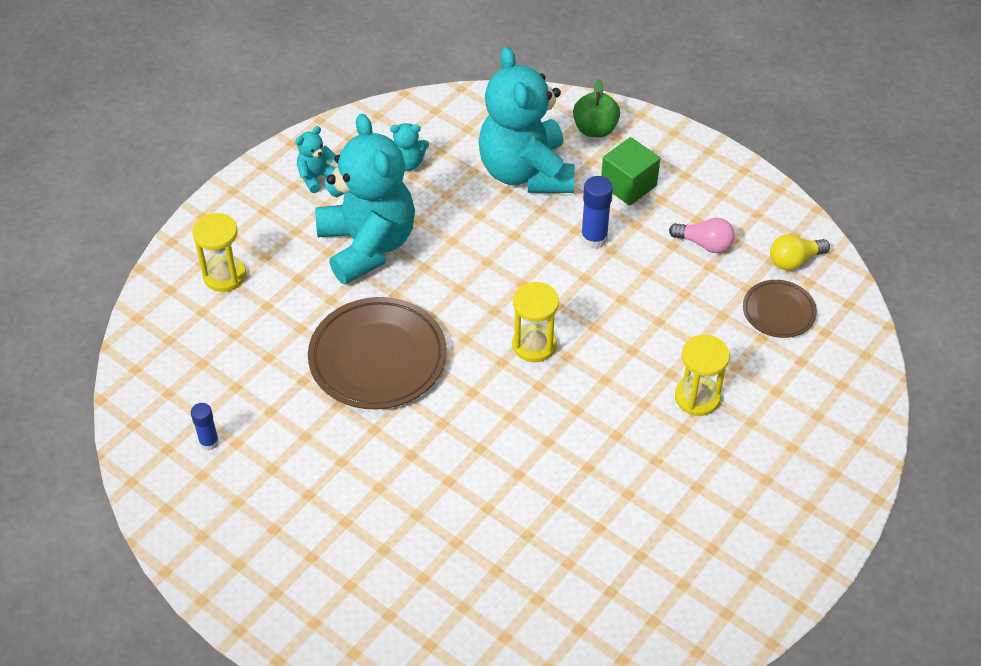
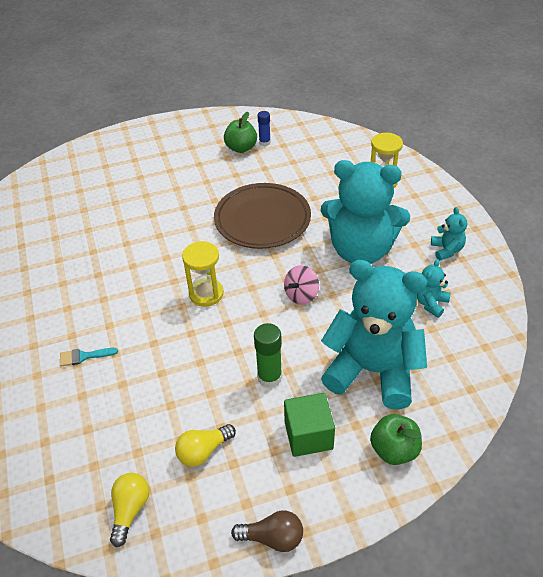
camera: 125 degrees right, 5 degrees down
blue glue stick [581,176,613,249] -> green glue stick [254,323,282,388]
pink light bulb [669,218,735,253] -> yellow light bulb [175,424,236,467]
yellow hourglass [675,335,730,416] -> turquoise brush [60,348,118,367]
brown plate [743,280,817,338] -> none
none -> green apple [224,112,257,153]
none -> brown light bulb [231,510,303,552]
none -> pink spinning top [284,265,319,305]

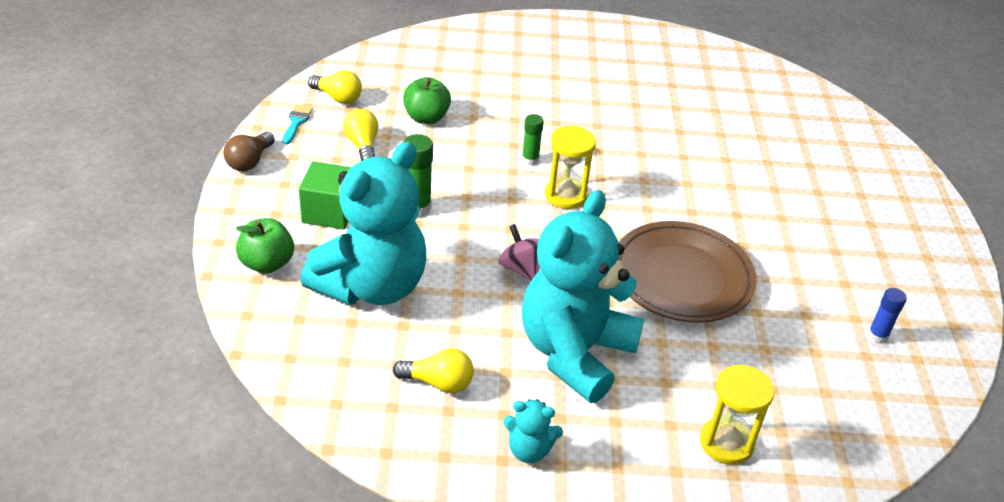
camera: 105 degrees right, 5 degrees down
turquoise brush [60,348,118,367] -> turquoise brush moved to [282,105,313,144]
green apple [224,112,257,153] -> green apple moved to [403,77,451,124]
turquoise teddy bear [417,259,451,318] -> yellow light bulb [393,349,474,393]
none -> green glue stick [522,114,544,165]

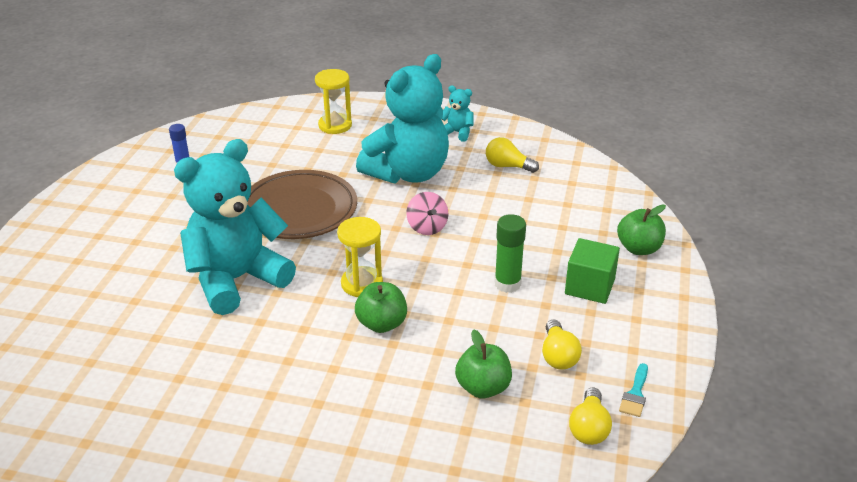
camera: 165 degrees left, 5 degrees down
brown light bulb [224,132,275,171] -> none
turquoise teddy bear [301,142,426,305] -> turquoise teddy bear moved to [174,139,296,315]
yellow light bulb [308,70,362,104] -> yellow light bulb turned 120 degrees counterclockwise [569,388,612,445]
green glue stick [522,114,544,165] -> green apple [355,282,407,333]

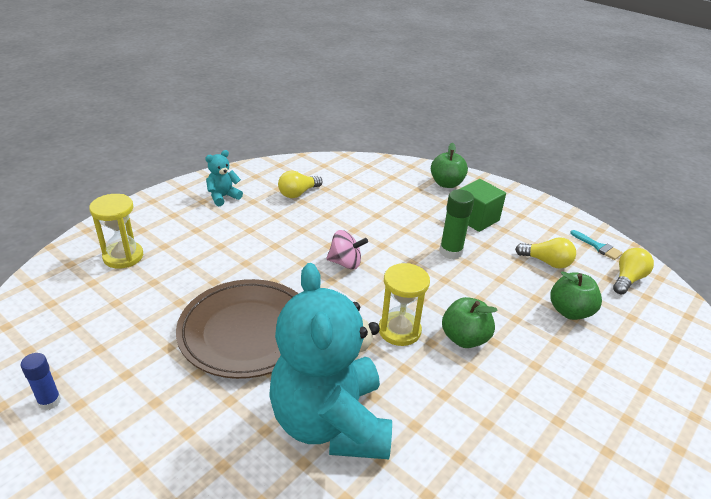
camera: 65 degrees left, 0 degrees up
turquoise teddy bear [356,54,449,184] -> none
yellow light bulb [569,388,612,445] -> yellow light bulb turned 90 degrees counterclockwise [613,248,654,294]

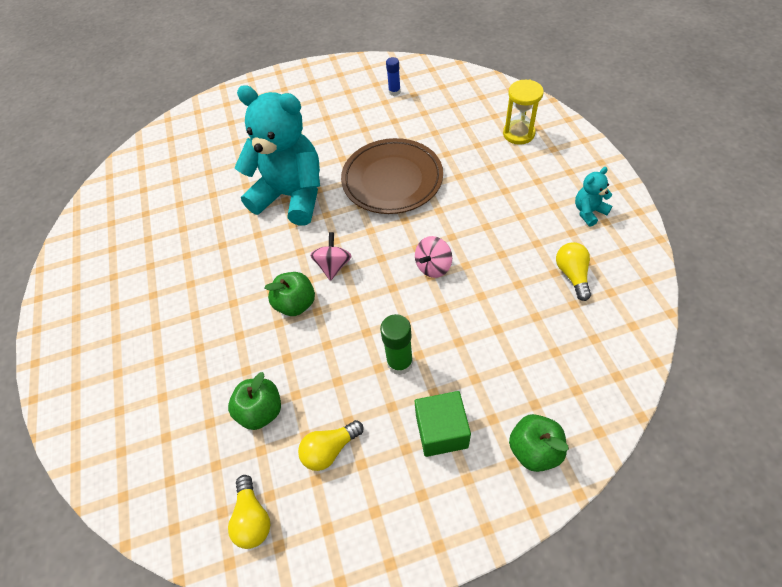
camera: 130 degrees right, 20 degrees up
turquoise teddy bear [205,150,243,206] -> turquoise teddy bear turned 120 degrees counterclockwise [575,167,613,227]
yellow hourglass [379,263,430,346] -> pink spinning top [310,232,352,281]
turquoise brush [570,230,623,260] -> none

